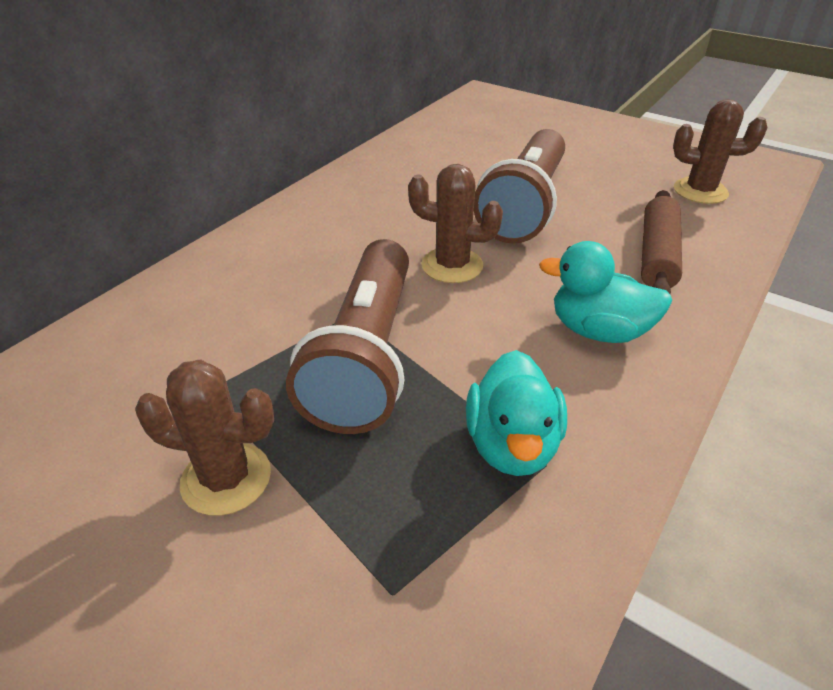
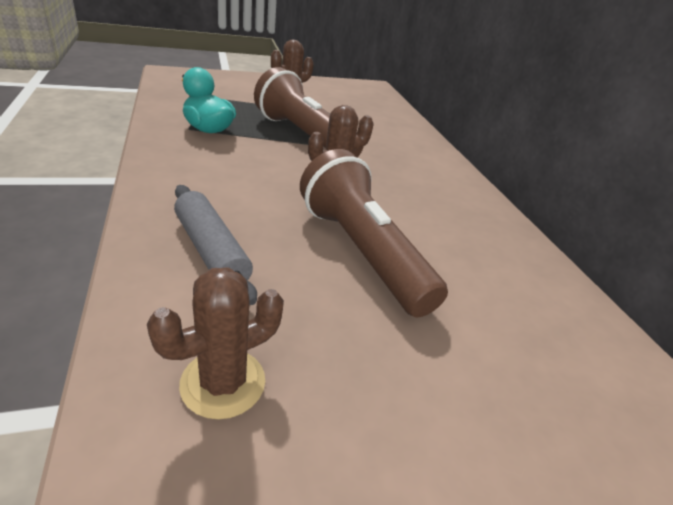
camera: 125 degrees right, 5 degrees down
turquoise duck [539,241,672,343] -> none
brown rolling pin [641,190,682,294] -> grey rolling pin [174,185,257,305]

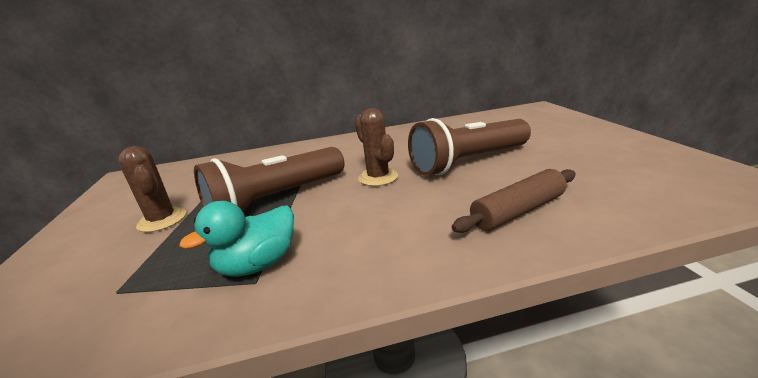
camera: 80 degrees left, 10 degrees down
brown cactus [147,267,284,420] -> none
grey rolling pin [174,185,257,305] -> brown rolling pin [452,169,576,233]

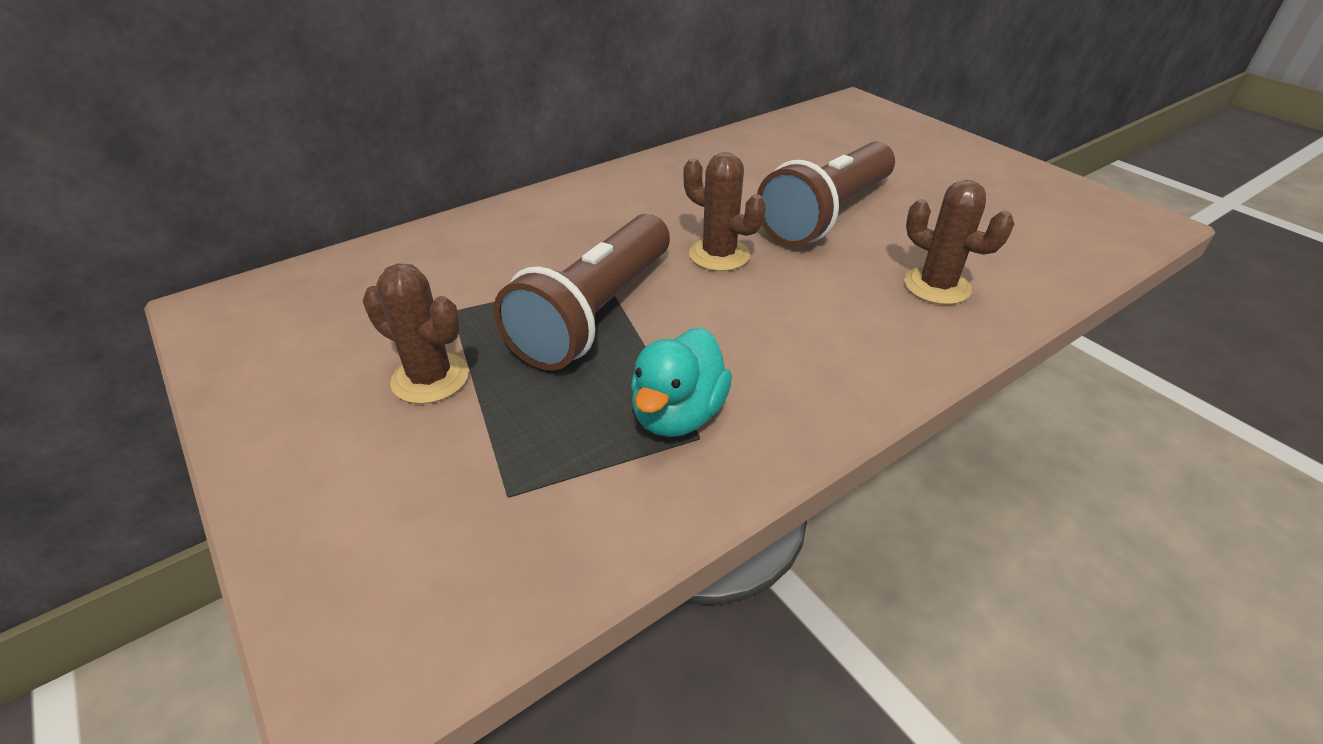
camera: 25 degrees left, 15 degrees up
brown rolling pin [452,169,576,233] -> brown cactus [904,180,1014,305]

